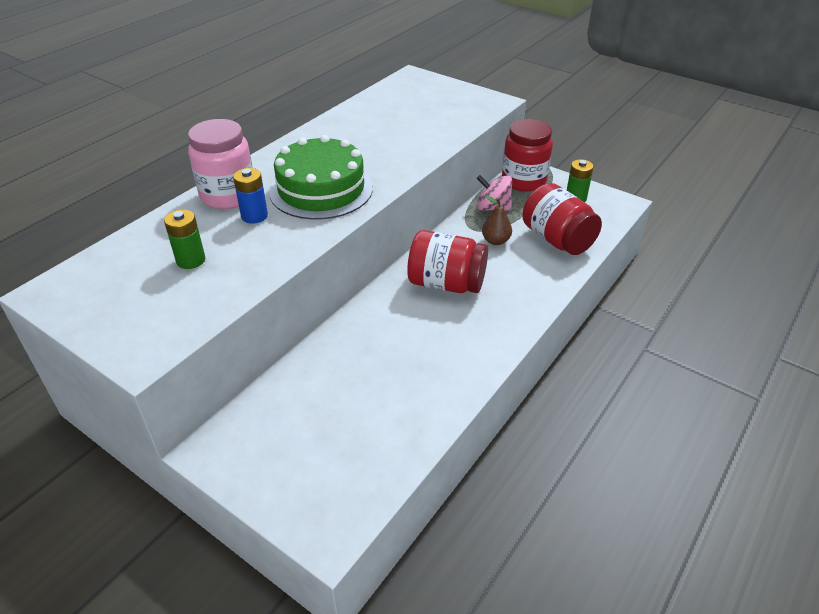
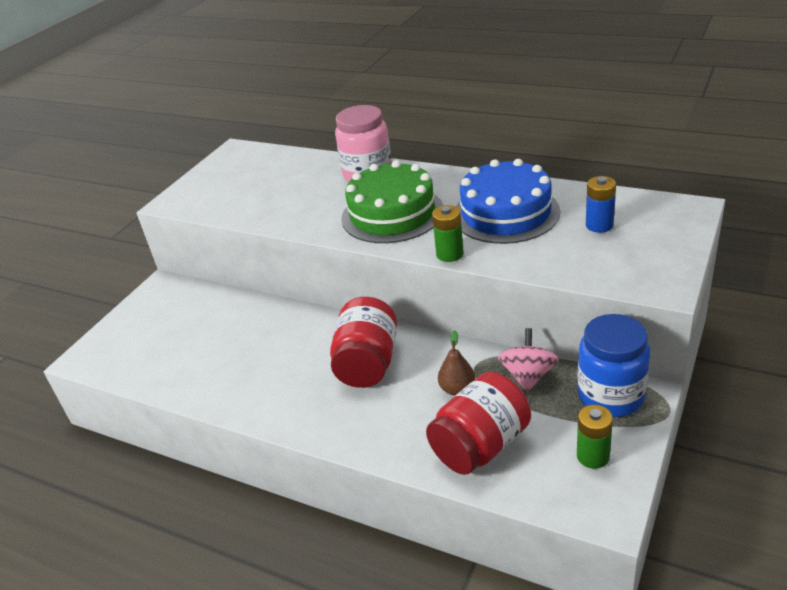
camera: 85 degrees right, 5 degrees down
green battery [164,210,205,269] -> green battery moved to [432,205,464,262]
blue battery [233,168,268,224] -> blue battery moved to [586,176,616,233]
red jar [502,119,553,192] -> blue jar [577,314,650,417]
none -> blue cake [456,159,560,244]

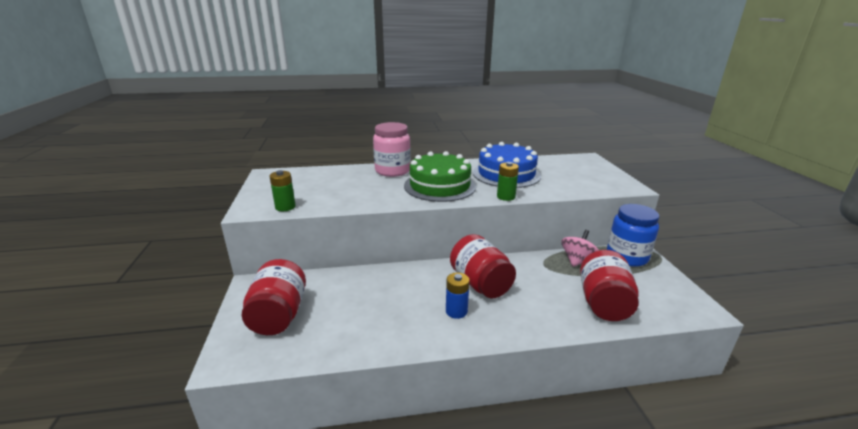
camera: 40 degrees left, 10 degrees down
brown pear [438,330,475,396] -> none
pink spinning top [498,328,559,392] -> pink spinning top turned 60 degrees clockwise [561,230,599,267]
green battery [577,405,613,469] -> green battery moved to [269,170,296,211]
blue battery [586,176,616,233] -> blue battery moved to [446,273,470,319]
none -> red jar [242,259,306,335]

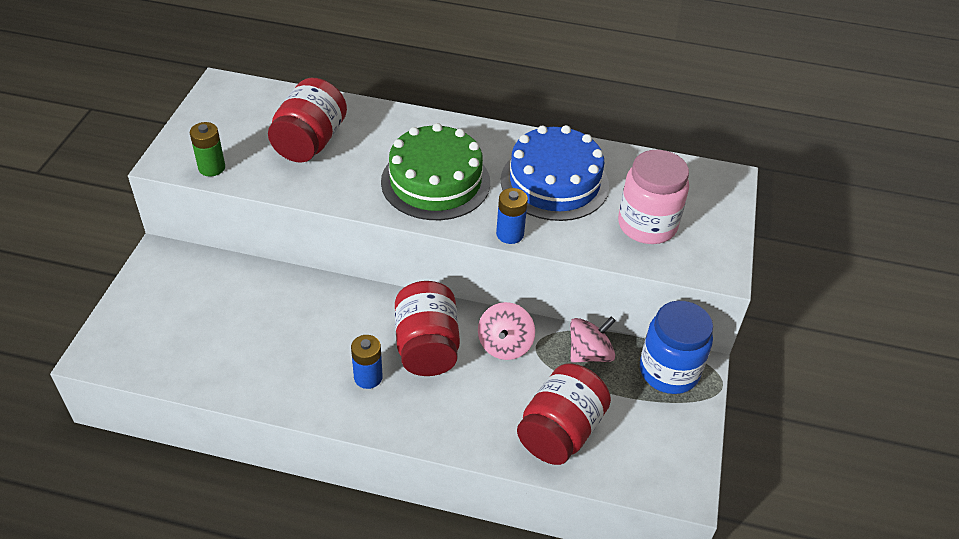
camera: 20 degrees right, 20 degrees up
red jar [242,259,306,335] -> red jar moved to [268,78,347,163]
pink jar [373,122,411,177] -> pink jar moved to [618,150,689,244]
green battery [497,162,519,201] -> blue battery [496,188,528,244]
none -> pink spinning top [478,302,535,360]

